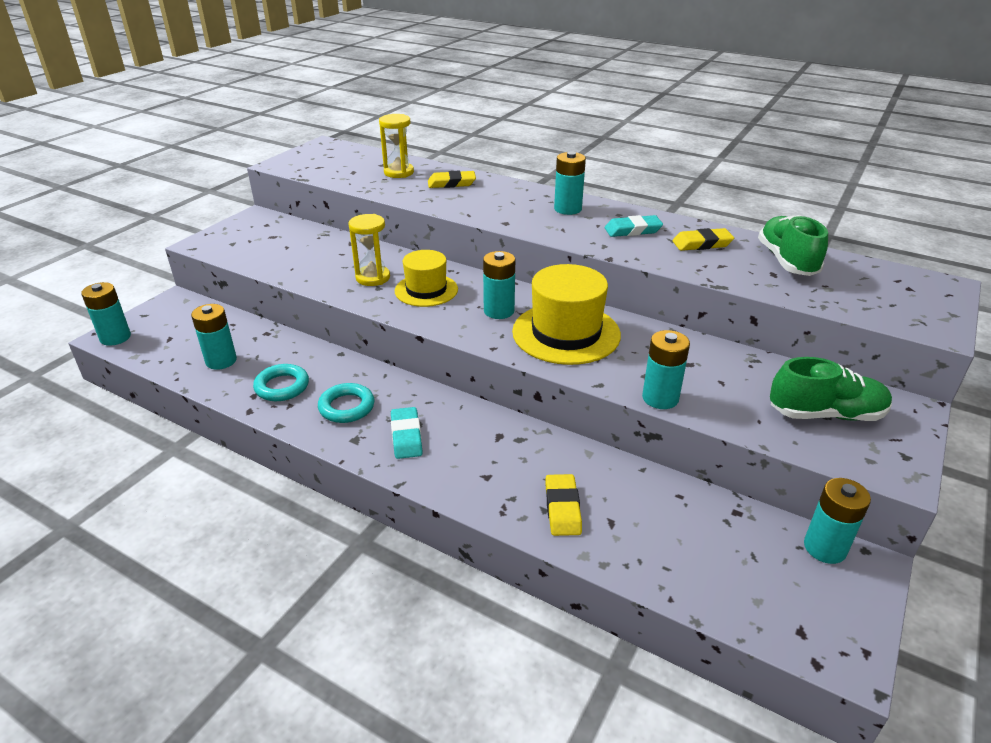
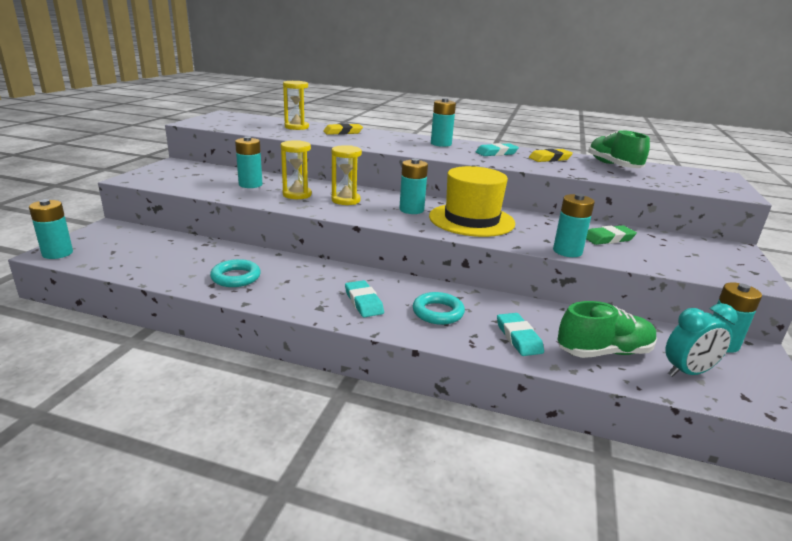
camera: 15 degrees left, 10 degrees down
turquoise battery [191,304,237,370] -> turquoise battery moved to [235,136,262,188]
turquoise ring [318,383,375,423] -> turquoise ring moved to [413,292,465,325]
yellow hat [395,250,458,307] -> yellow hourglass [332,145,362,205]
yellow eraser [545,474,582,536] -> turquoise eraser [497,313,544,356]
green shoe [770,357,892,421] -> green shoe moved to [558,301,657,358]
none -> green eraser [586,225,637,245]
none -> turquoise clock [665,303,738,377]

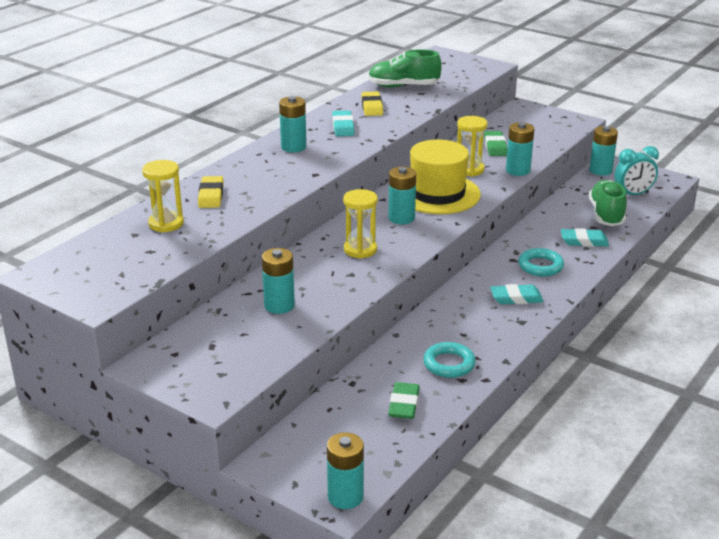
camera: 70 degrees left, 5 degrees up
yellow hourglass [281,140,312,199] -> yellow hourglass moved to [457,116,488,177]
turquoise clock [665,303,738,377] -> turquoise clock turned 75 degrees clockwise [614,146,659,195]
none -> green eraser [388,382,420,419]

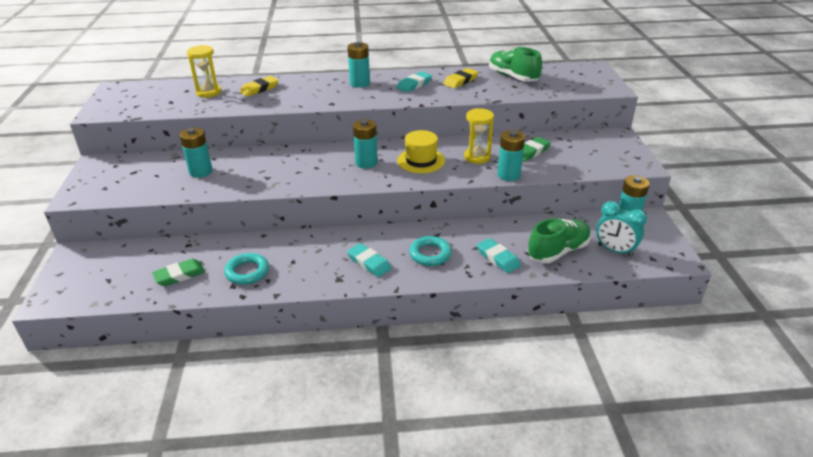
camera: 50 degrees right, 5 degrees up
turquoise battery [327,432,364,509] -> none
yellow hourglass [343,189,378,259] -> none
yellow hat [410,140,481,214] -> yellow hat [397,130,445,173], size x0.64

